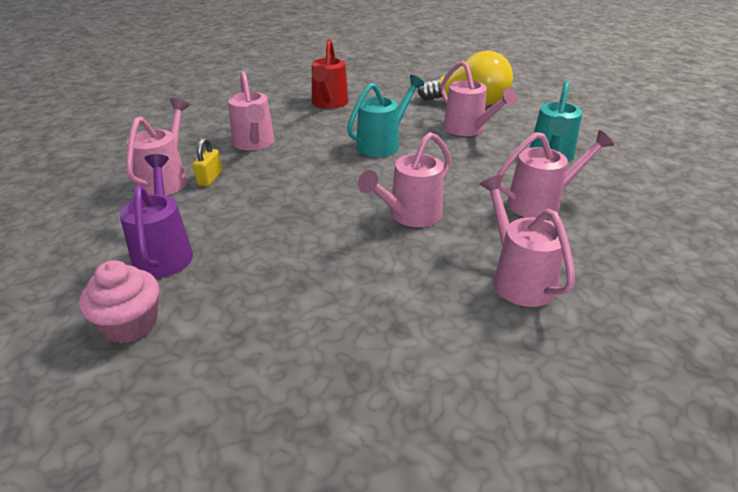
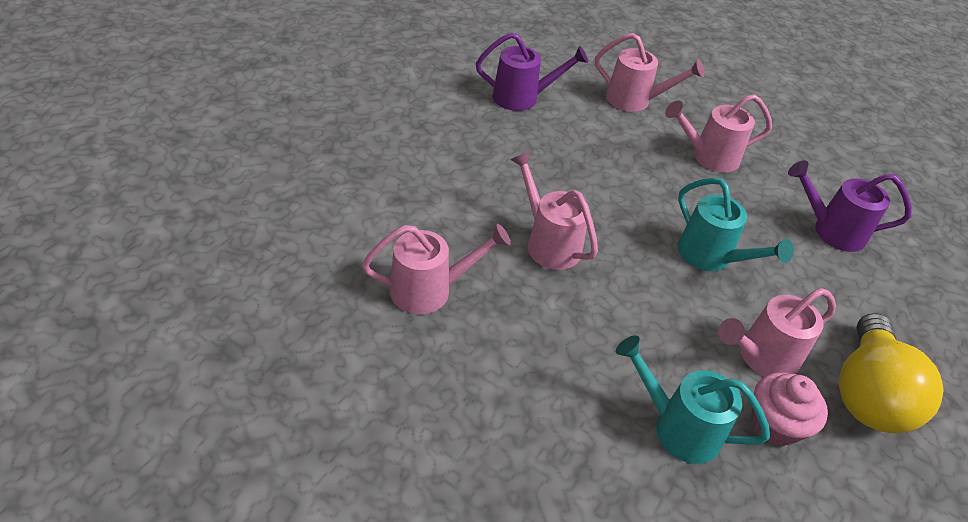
camera: 95 degrees right, 10 degrees up
pink cupcake [79,260,159,343] -> pink cupcake moved to [751,372,828,446]
yellow padlock [193,138,222,186] -> none
red watering can [312,39,348,109] -> purple watering can [788,160,912,252]
pink watering can [496,130,614,219] -> none

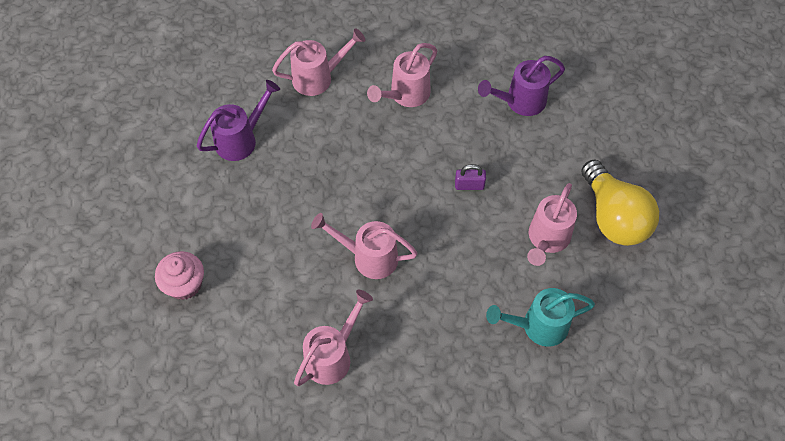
camera: 35 degrees left, 15 degrees up
turquoise watering can [678,178,794,271] -> purple padlock [455,164,486,190]
pink cupcake [751,372,828,446] -> pink cupcake moved to [155,251,204,300]

